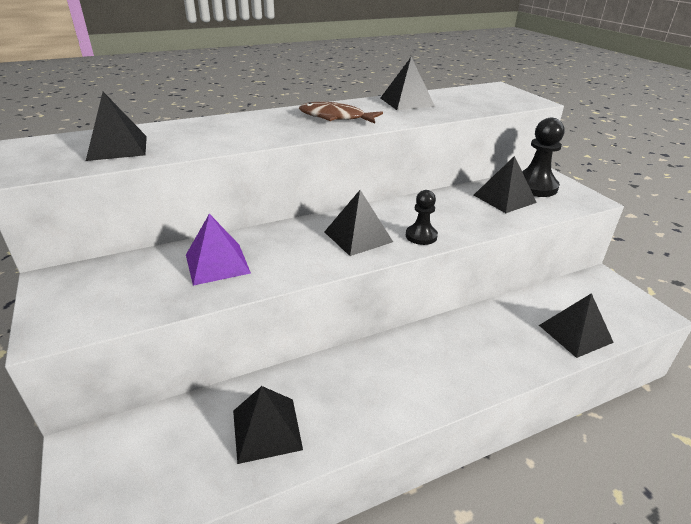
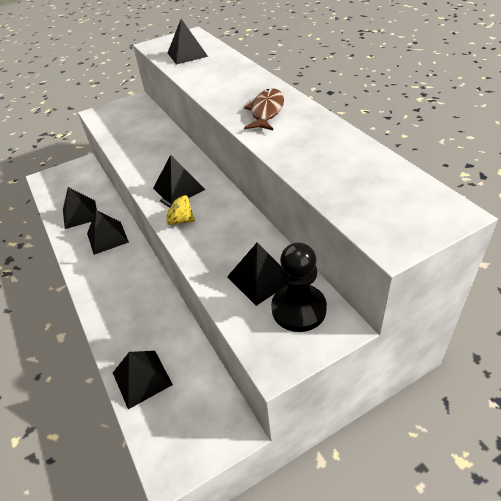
camera: 90 degrees right, 10 degrees up
purple pyramid [186,214,251,286] -> none
black pyramid [381,57,435,110] -> black pyramid moved to [87,210,129,255]
black pawn [406,190,438,245] -> yellow spinning top [160,195,195,225]

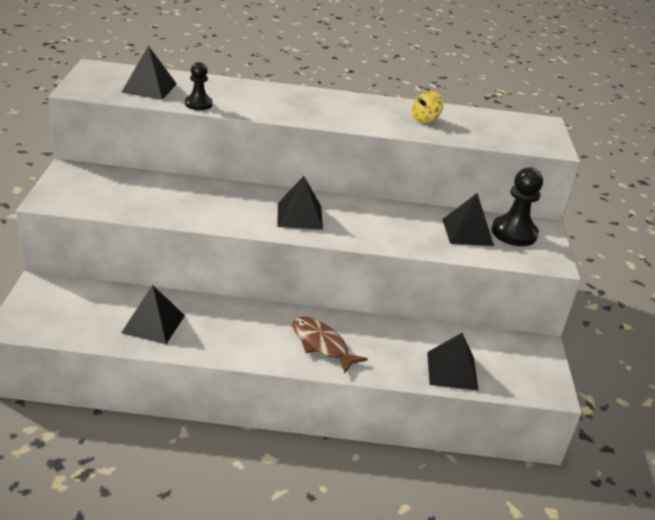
camera: 65 degrees left, 10 degrees down
black pyramid [87,210,129,255] -> none
yellow spinning top [160,195,195,225] -> yellow spinning top moved to [412,91,443,123]
brown fish [244,88,284,130] -> brown fish moved to [293,317,368,374]
none -> black pawn [185,62,213,110]

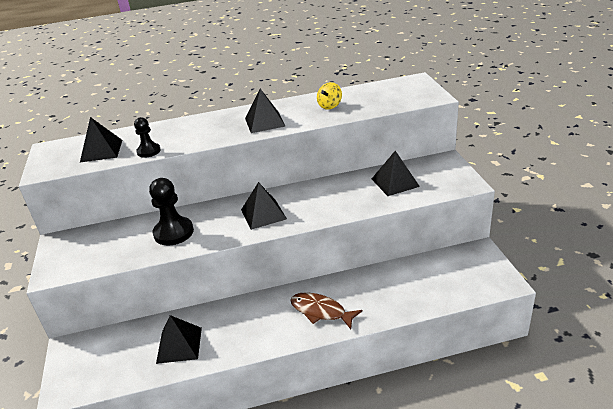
camera: 10 degrees left, 0 degrees up
black pyramid [427,333,478,390] -> black pyramid moved to [245,89,286,133]
black pawn [491,167,543,246] -> black pawn moved to [149,178,194,246]

